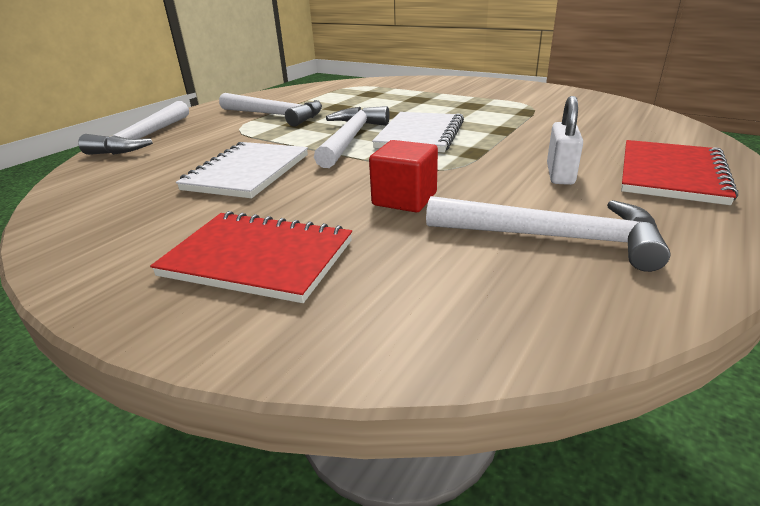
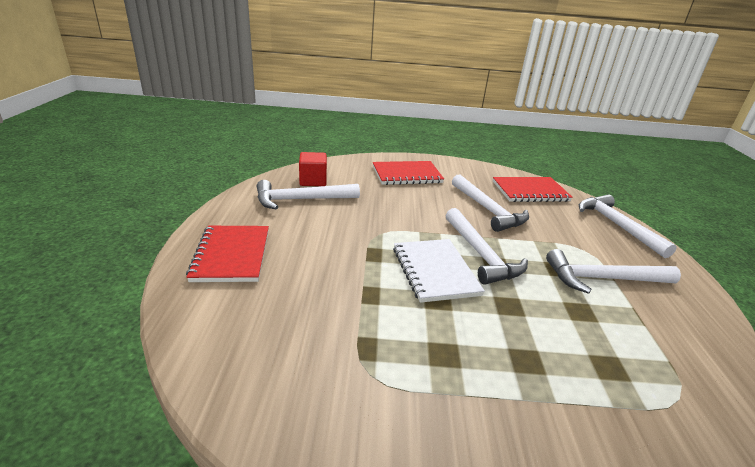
camera: 145 degrees right, 0 degrees up
white notebook [176,142,308,198] -> white hammer [452,174,529,232]
red cube [369,140,438,212] -> red cube moved to [299,152,327,186]
white padlock [547,96,583,185] -> none
none -> red notebook [493,177,573,202]

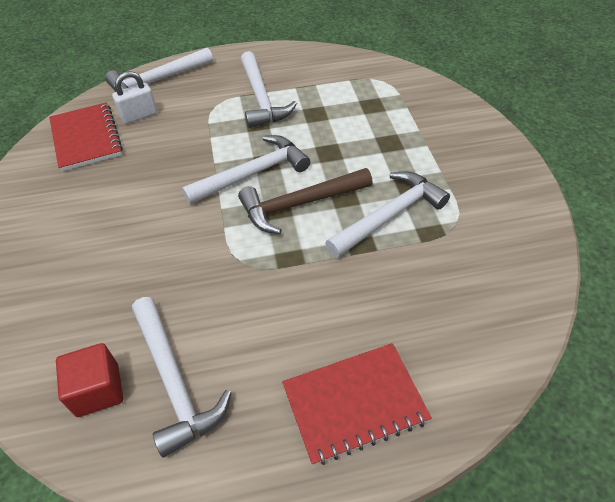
camera: 100 degrees left, 20 degrees up
red notebook [373,161,444,185] -> none
white notebook [393,239,485,303] -> brown hammer [238,168,373,234]
white hammer [452,174,529,232] -> white hammer moved to [325,171,450,258]
none -> white padlock [112,71,157,124]

